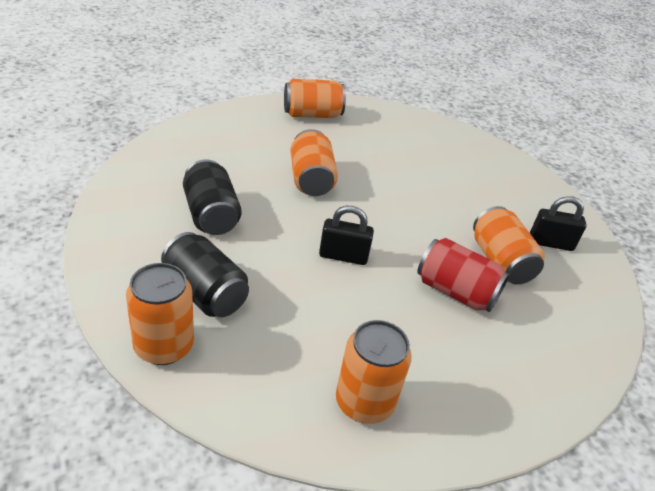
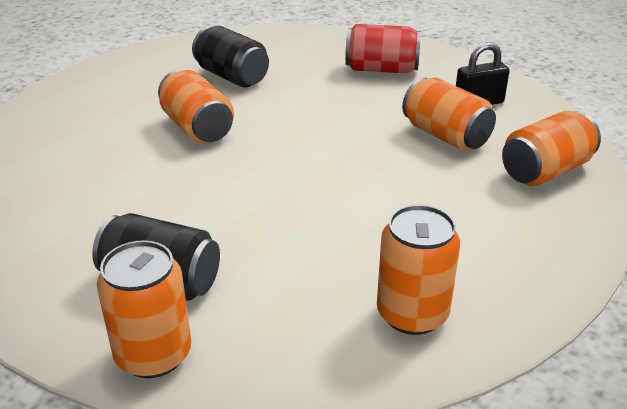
camera: 20 degrees left, 5 degrees down
black can [183,159,242,235] -> black can moved to [192,26,269,87]
orange can [284,79,346,118] -> orange can moved to [502,111,601,186]
black padlock [319,206,374,265] -> none
red can [417,238,510,312] -> red can moved to [345,24,421,73]

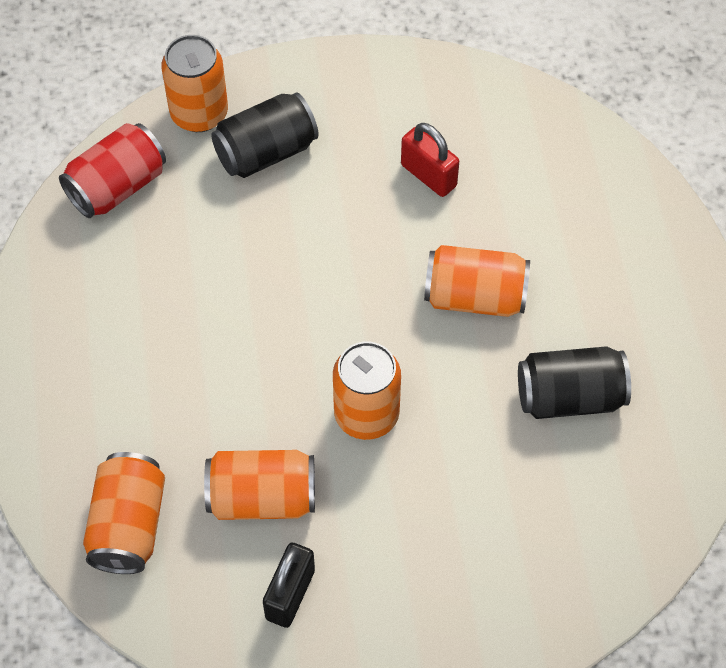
camera: 130 degrees right, 25 degrees up
red can [345,24,421,73] -> red can moved to [59,123,166,218]
orange can [377,205,460,335] -> orange can moved to [333,341,401,440]
none -> red padlock [401,123,459,197]

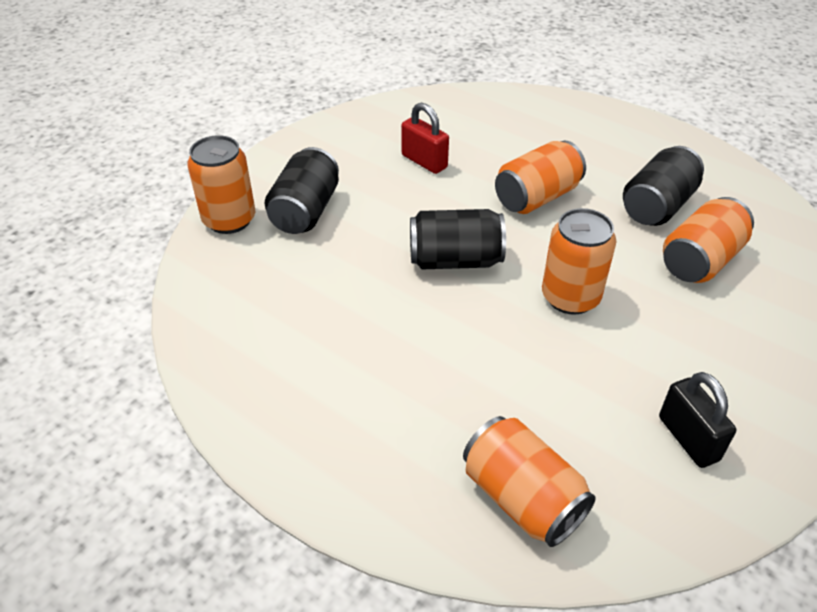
camera: 45 degrees left, 15 degrees down
red can [59,123,166,218] -> none
orange can [204,450,315,520] -> orange can moved to [663,197,754,283]
red padlock [401,123,459,197] -> red padlock turned 45 degrees clockwise [401,103,449,174]
none -> black can [410,209,506,269]

